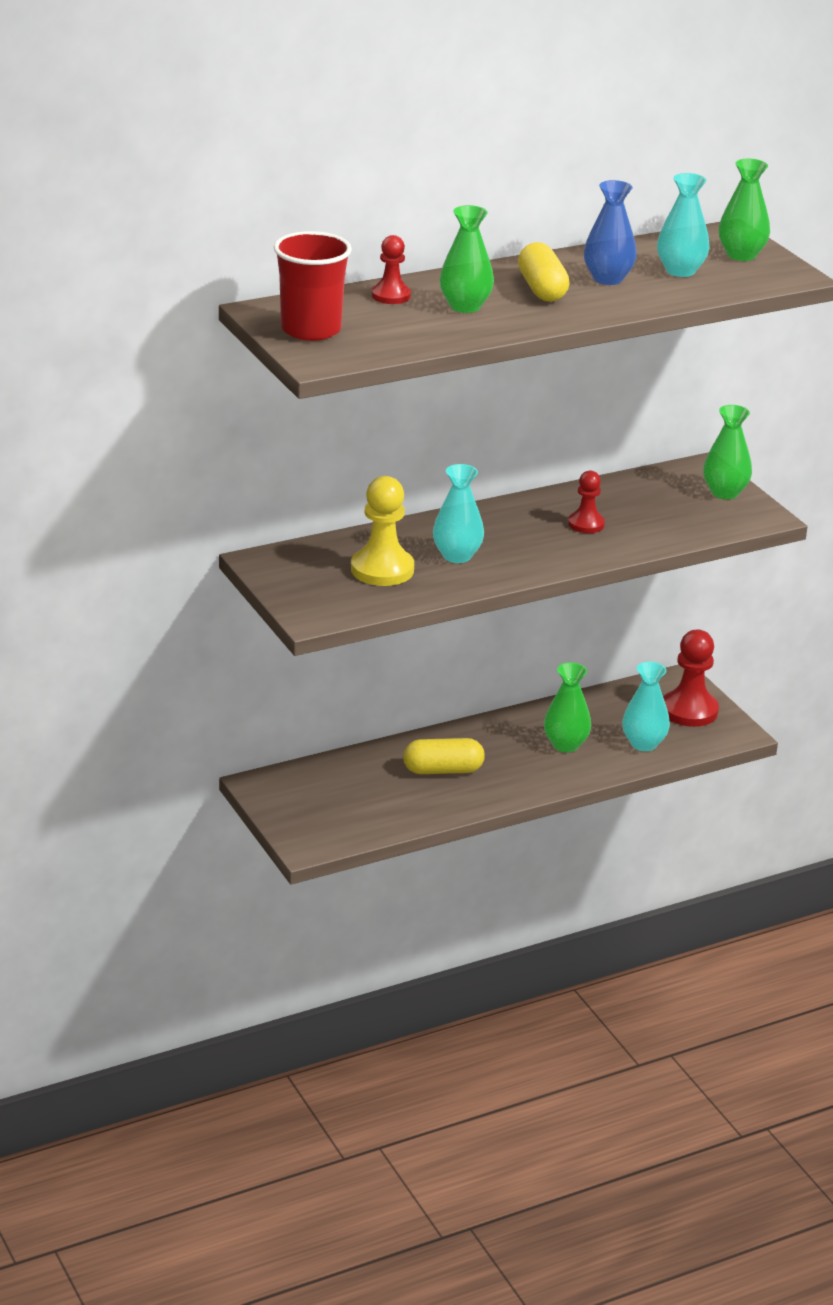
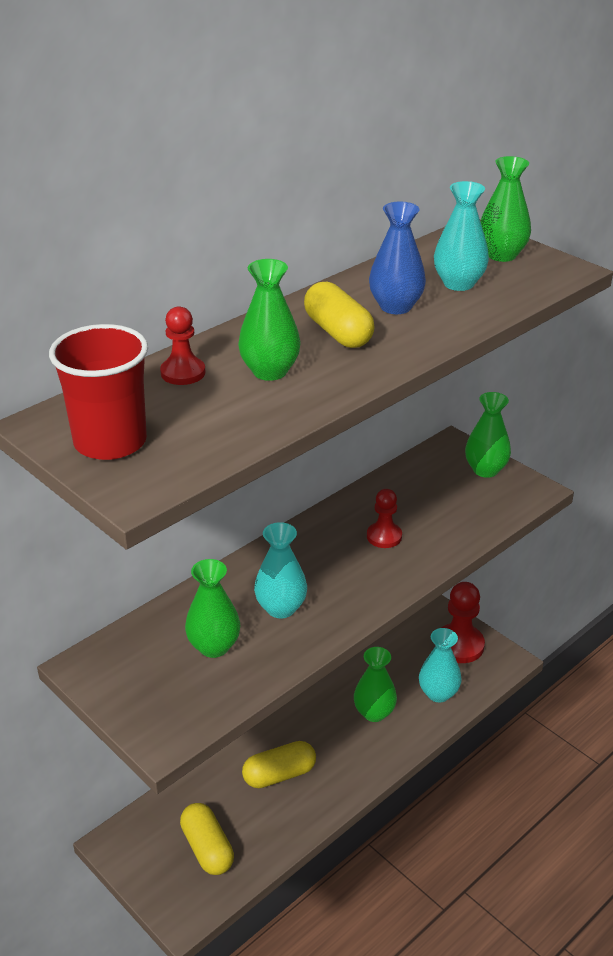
camera: 15 degrees left, 5 degrees up
yellow pawn [351,476,414,586] -> green vase [185,559,240,658]
none -> yellow capsule [180,803,234,875]

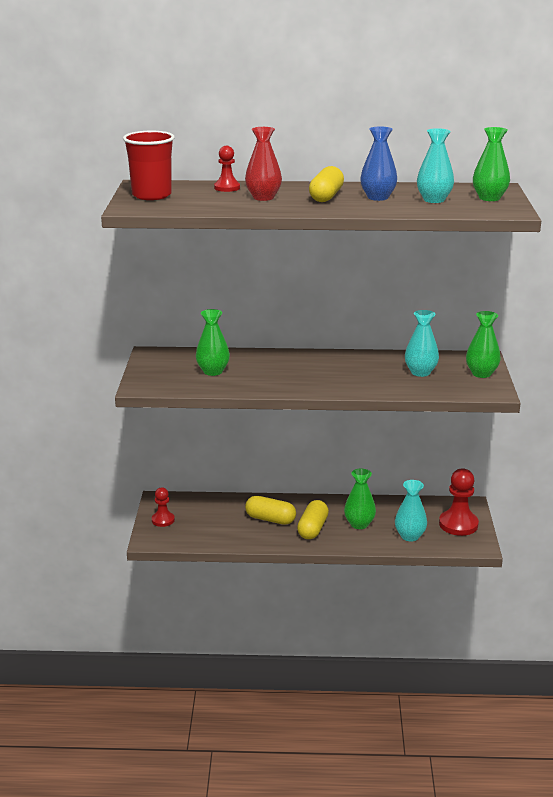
camera: 45 degrees right, 10 degrees down
yellow capsule [180,803,234,875] -> yellow capsule moved to [297,500,329,539]
green vase [238,259,301,381] -> red vase [245,127,282,201]
turquoise vase [254,522,307,618] -> turquoise vase moved to [405,310,439,377]
red pawn [367,489,402,548] -> red pawn moved to [152,487,175,527]

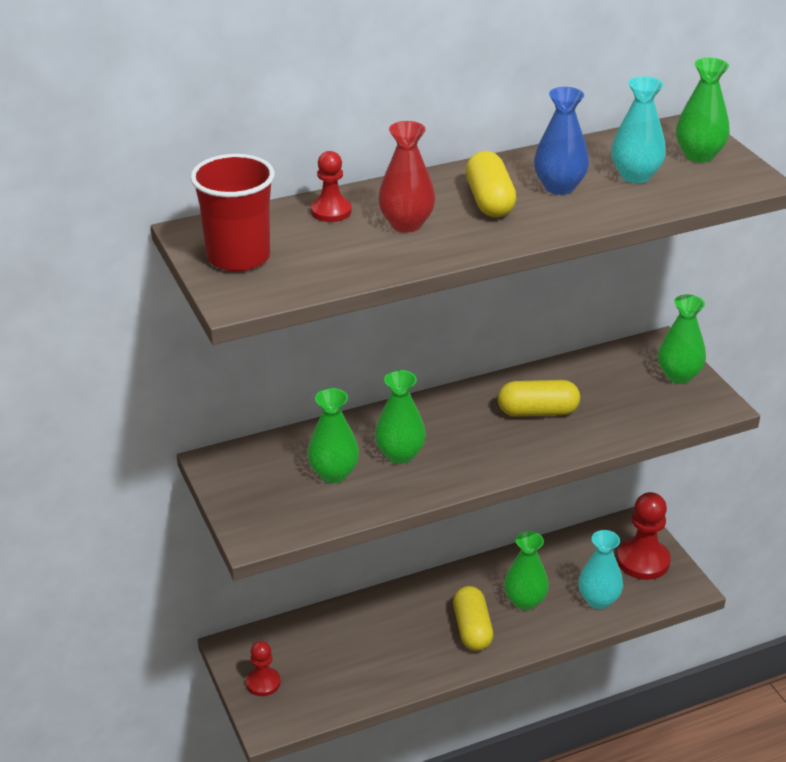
camera: 25 degrees left, 10 degrees up
yellow capsule [245,496,296,525] -> yellow capsule moved to [498,380,580,416]
turquoise vase [405,310,439,377] -> none
none -> green vase [375,370,426,464]

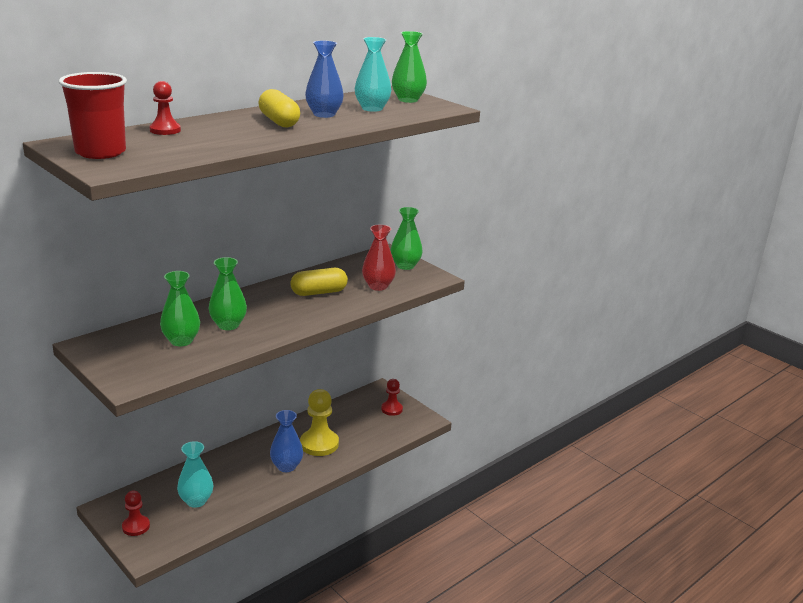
camera: 20 degrees left, 10 degrees down
red vase [378,121,435,232] -> red vase moved to [362,225,396,291]
yellow capsule [453,586,493,651] -> blue vase [270,410,303,472]
green vase [504,531,549,610] -> yellow pawn [300,389,339,456]
turquoise vase [578,530,623,609] -> turquoise vase moved to [177,441,213,508]
red pawn [617,492,671,580] -> red pawn [381,379,403,416], size x0.59

